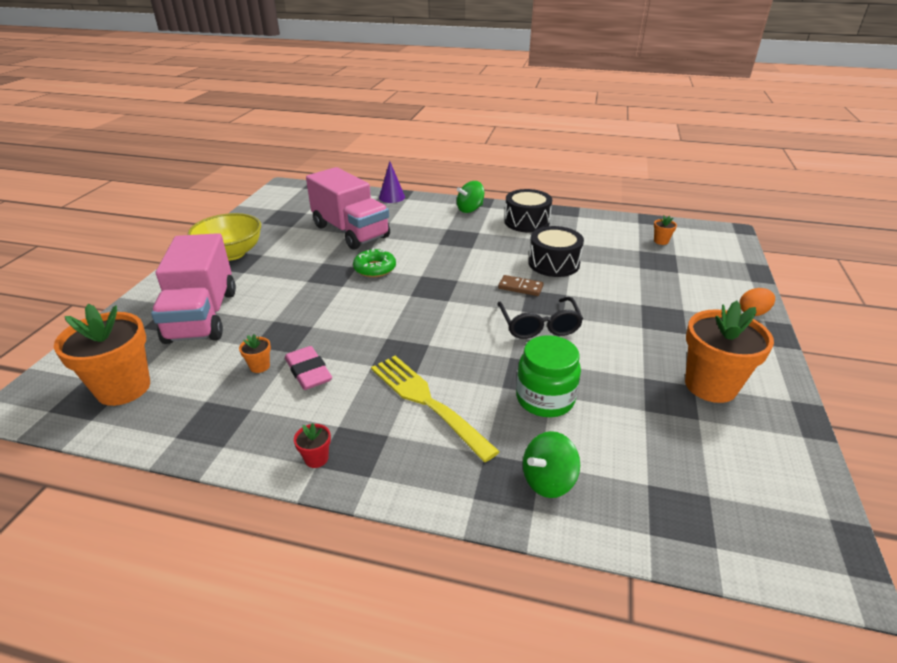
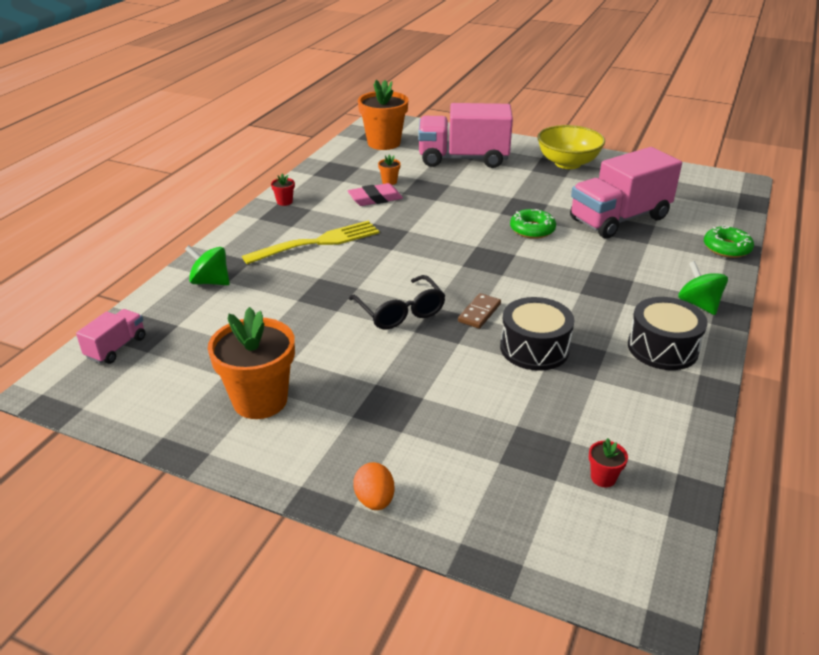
camera: 100 degrees right, 0 degrees up
purple cone [379,161,405,203] -> green donut [704,225,754,258]
black glasses [497,297,583,339] -> black glasses turned 120 degrees counterclockwise [349,275,446,330]
green jar [516,335,581,417] -> none
green spinning top [523,431,580,498] -> green spinning top turned 45 degrees counterclockwise [185,245,230,285]
orange flower pot [654,216,677,245] -> red flower pot [589,438,628,488]
none -> pink truck [76,309,145,364]

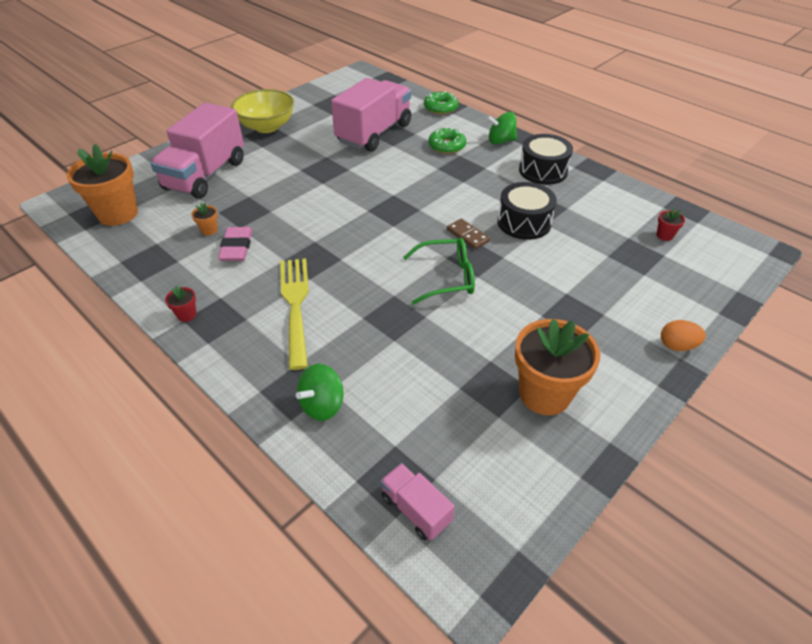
camera: 70 degrees left, 10 degrees up
black glasses [349,275,446,330] -> green glasses [403,238,475,305]
green donut [510,209,556,239] -> green donut moved to [428,128,466,154]
pink truck [570,147,682,238] -> pink truck turned 135 degrees counterclockwise [331,78,411,152]

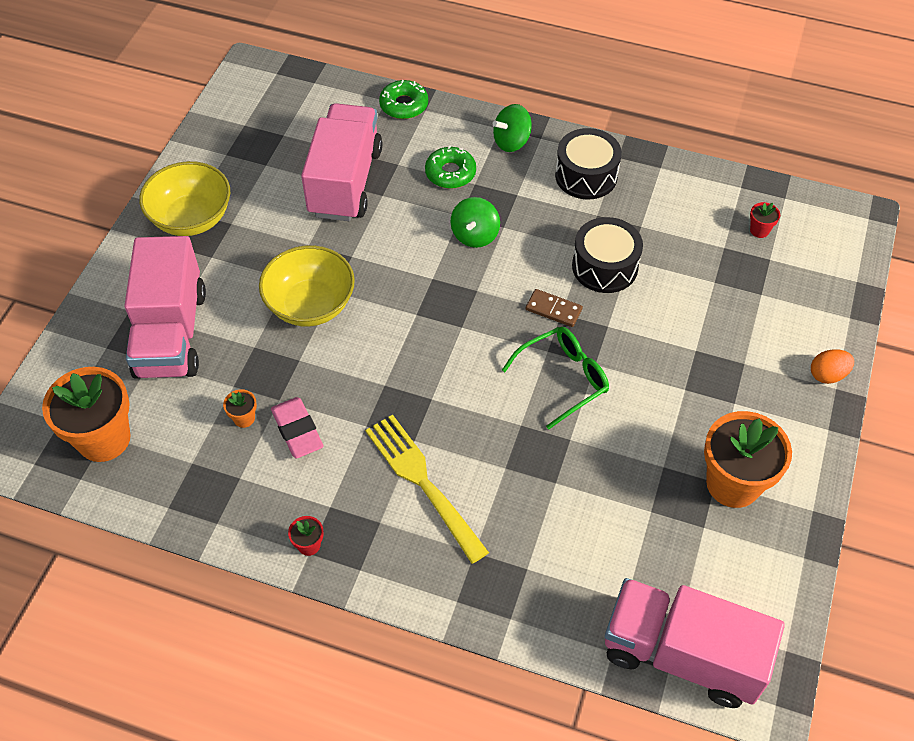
camera: 25 degrees left, 10 degrees up
green spinning top [296,364,344,421] -> green spinning top moved to [450,197,500,248]
pink truck [380,463,455,541] -> pink truck [605,578,785,708], size x2.12
none -> yellow bowl [259,245,355,326]

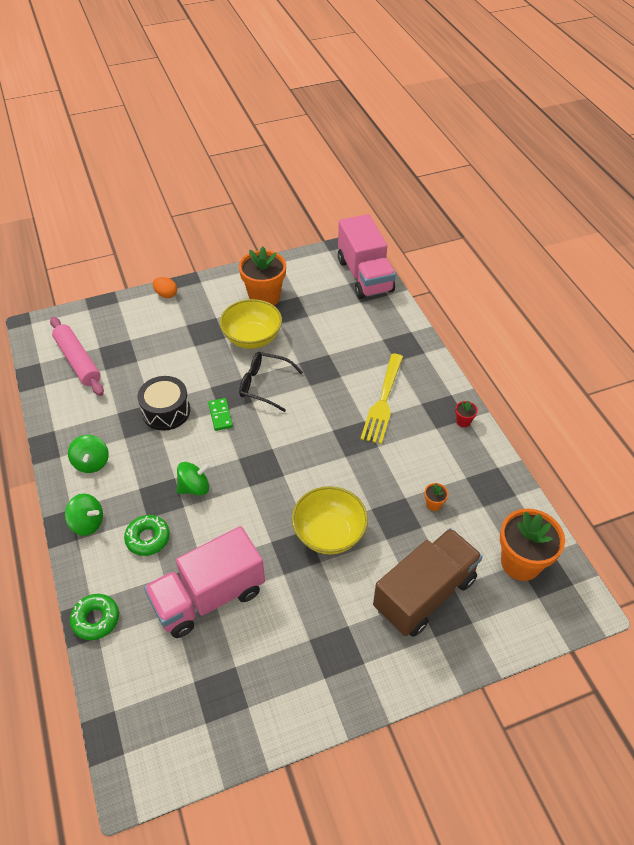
camera: 130 degrees left, 5 degrees down
pink truck [124,236,206,379] -> brown truck [373,528,483,637]
yellow bowl [139,161,230,236] -> yellow bowl moved to [220,299,282,349]
pink eraser [271,397,324,458] -> none
green glasses [502,327,609,430] -> black glasses [239,352,303,412]
brown domino [526,289,583,327] -> green domino [208,398,233,431]
black drum [555,128,622,199] -> green spinning top [68,435,109,473]
red flower pot [750,202,780,238] -> pink rolling pin [50,317,104,396]

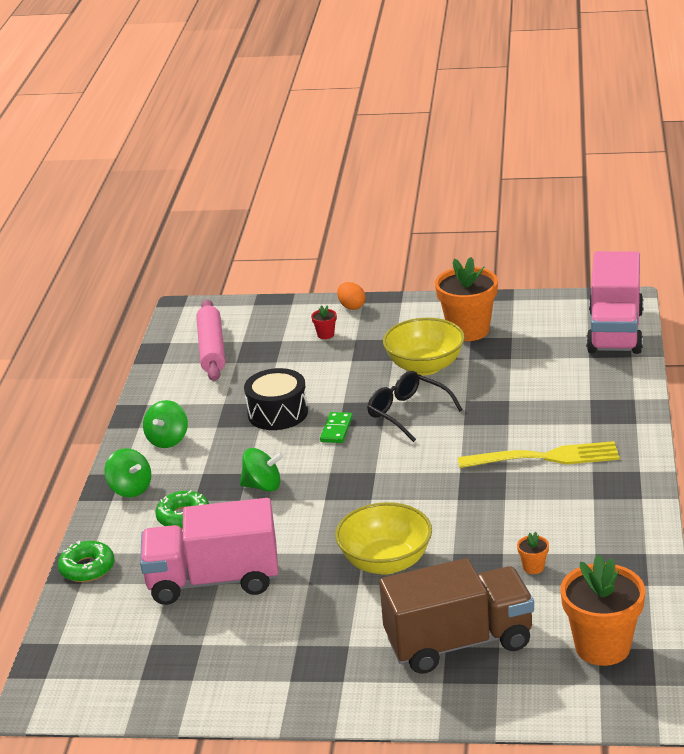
camera: 30 degrees right, 20 degrees down
yellow fork [361,353,403,444] -> yellow fork turned 135 degrees counterclockwise [458,441,620,468]
red flower pot [455,400,478,427] -> red flower pot moved to [311,305,337,339]

